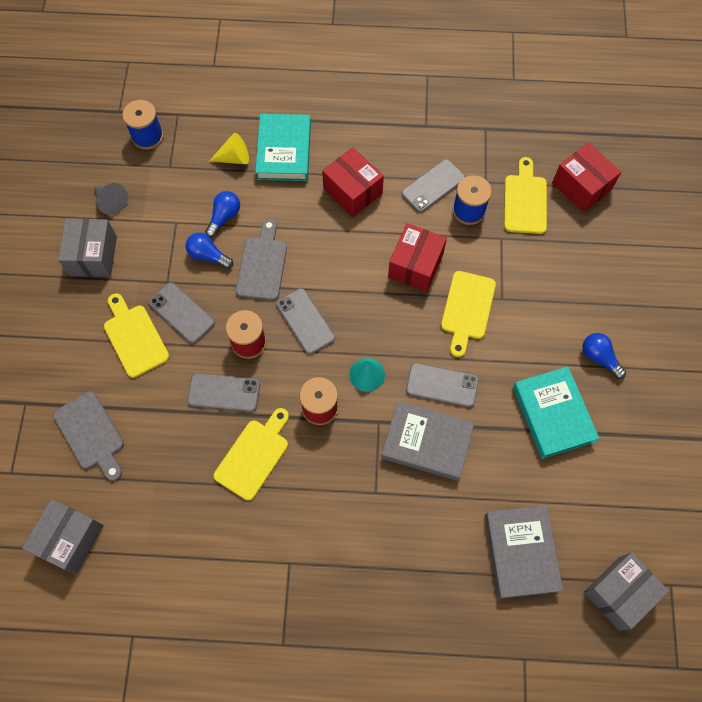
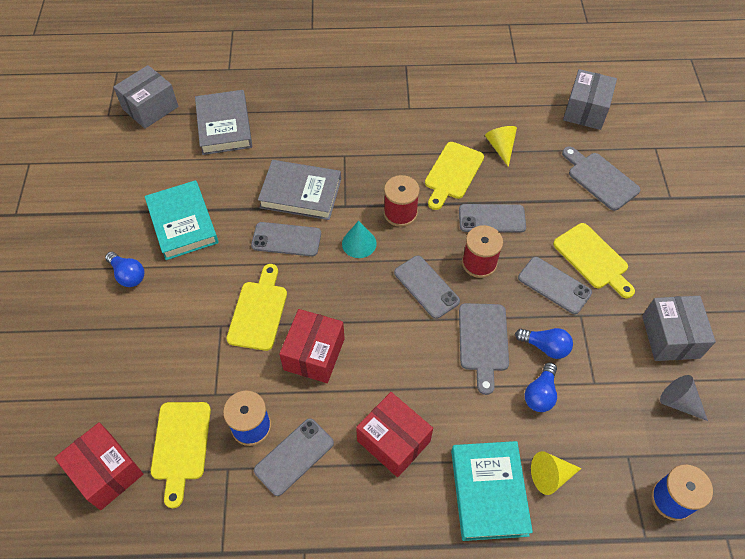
camera: 175 degrees right, 10 degrees down
none -> yellow cone [485,126,517,167]

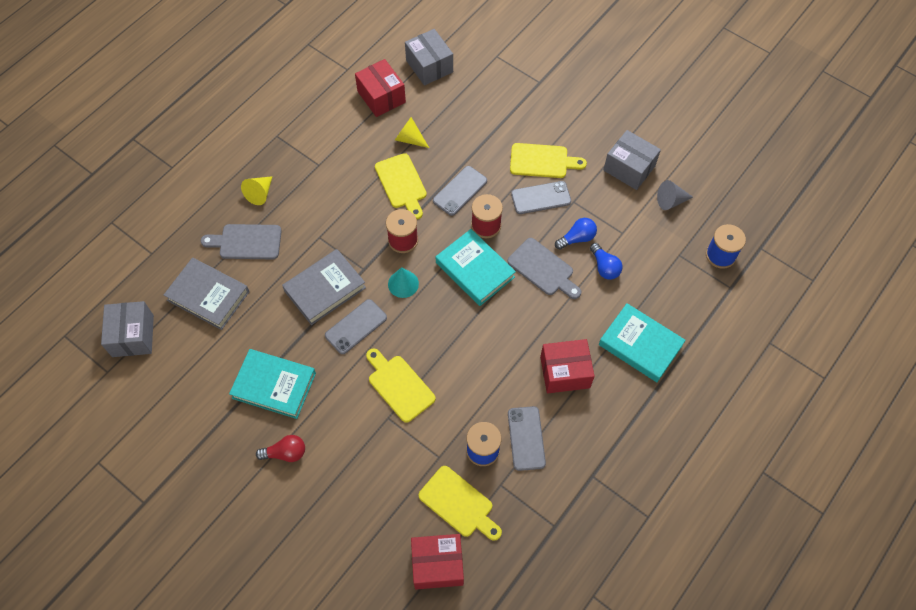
camera: 50 degrees left, 5 degrees up
blue light bulb [105,252,144,287] -> red light bulb [256,435,305,462]
red box [279,309,345,383] -> red box moved to [355,59,406,117]
grey phone [394,256,460,319] -> turquoise book [436,229,516,306]
yellow cone [531,451,581,495] -> yellow cone moved to [241,176,273,205]
grey cutting board [562,147,641,211] -> grey cutting board moved to [201,224,282,259]

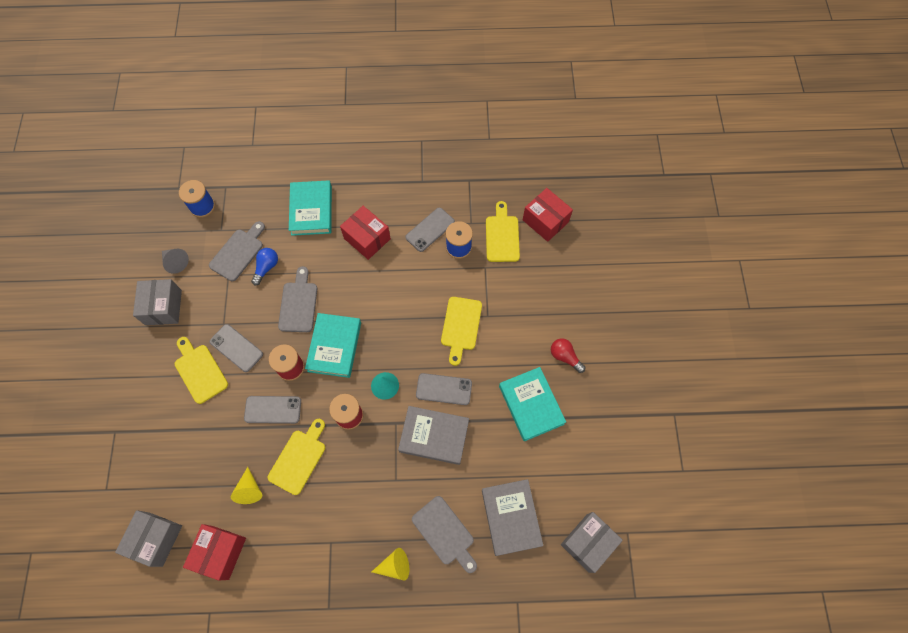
camera: 130 degrees left, 5 degrees up
blue light bulb [555,218,597,250] -> none
none -> grey cutting board [209,221,265,281]

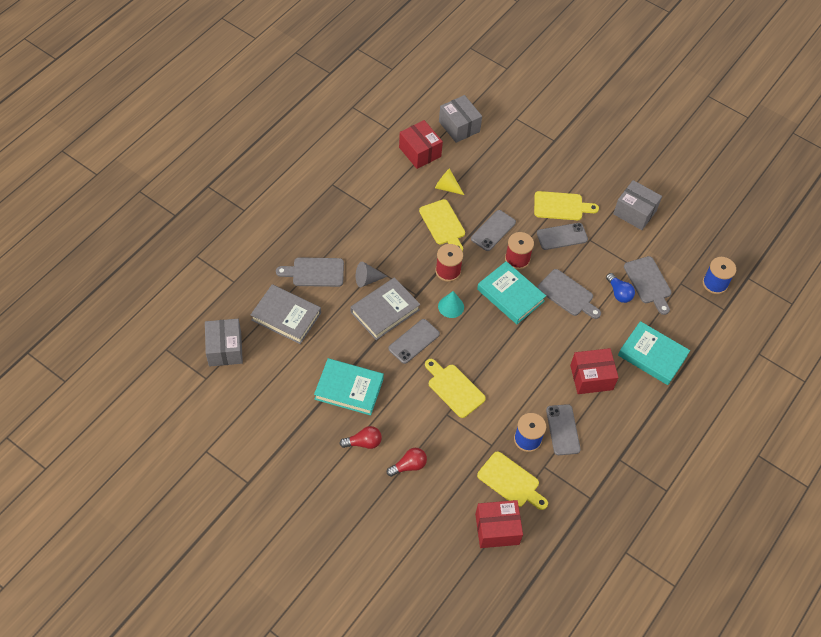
camera: 125 degrees right, 10 degrees down
grey cone [162,249,189,274] -> grey cone moved to [356,261,388,287]
yellow cone [372,548,409,580] -> none
none -> red light bulb [387,448,427,477]

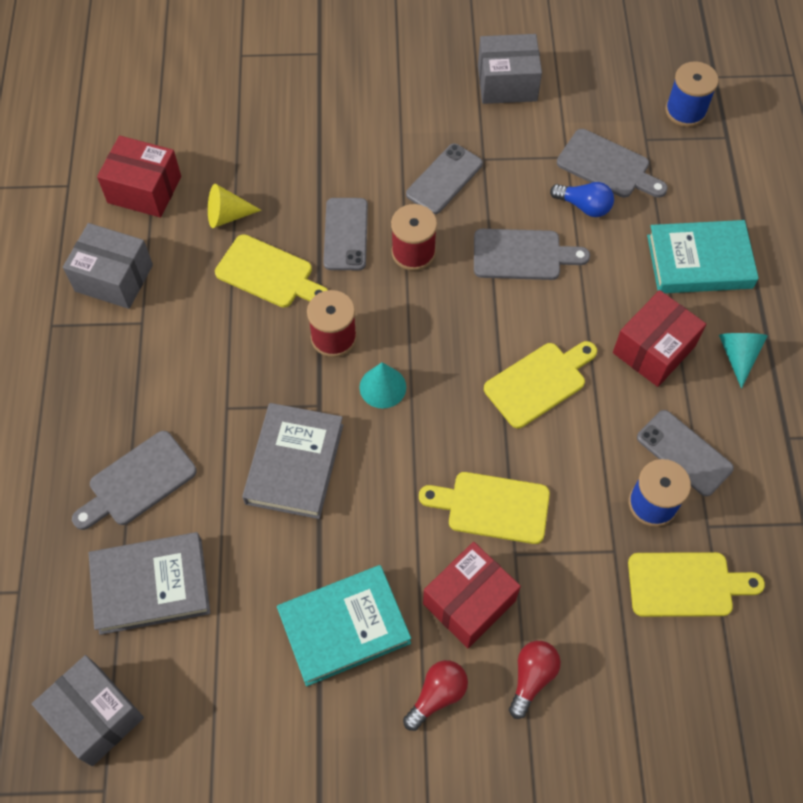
camera: 35 degrees left, 5 degrees up
grey cone [356,261,388,287] -> none
grey phone [388,319,440,364] -> none
grey box [439,95,482,143] -> grey box moved to [63,223,153,309]
red box [475,500,523,548] -> red box moved to [423,542,521,648]
turquoise book [477,261,546,324] -> none
yellow cutting board [534,191,599,220] -> yellow cutting board moved to [484,341,597,428]
none -> turquoise cone [719,333,768,389]

